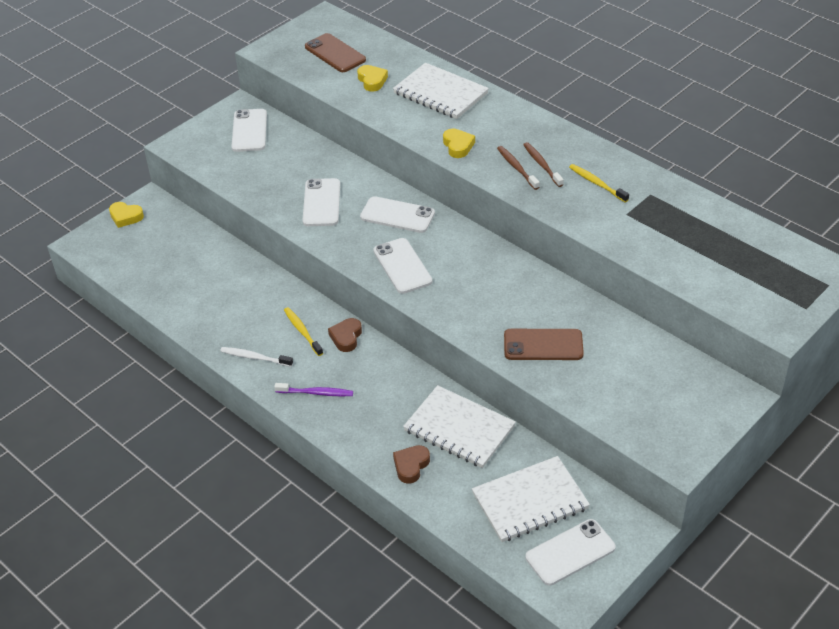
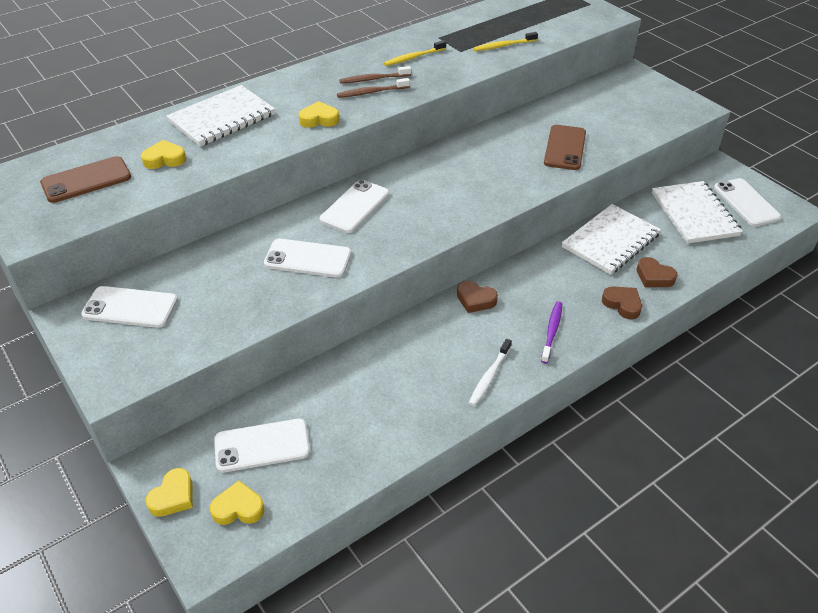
camera: 80 degrees left, 0 degrees up
yellow toothbrush [284,307,323,356] -> yellow toothbrush moved to [473,32,538,51]
white phone [373,238,432,294] -> white phone moved to [214,419,310,472]
none -> yellow heart [210,481,265,525]
none -> brown heart [602,286,642,319]

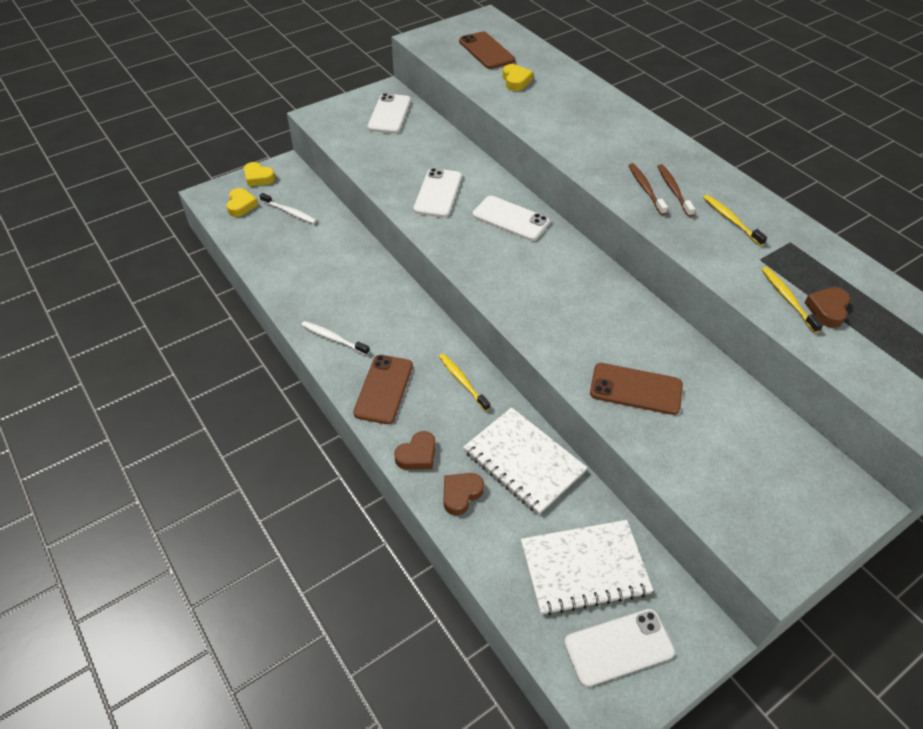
camera: 90 degrees right, 5 degrees up
white notebook [166,85,275,147] -> none
white phone [214,419,310,472] -> white toothbrush [259,193,317,224]
yellow heart [299,101,339,128] -> none
brown heart [457,281,498,313] -> brown heart moved to [804,287,851,328]
purple toothbrush [541,301,562,363] -> brown phone [353,355,413,424]
none -> yellow toothbrush [439,353,490,411]

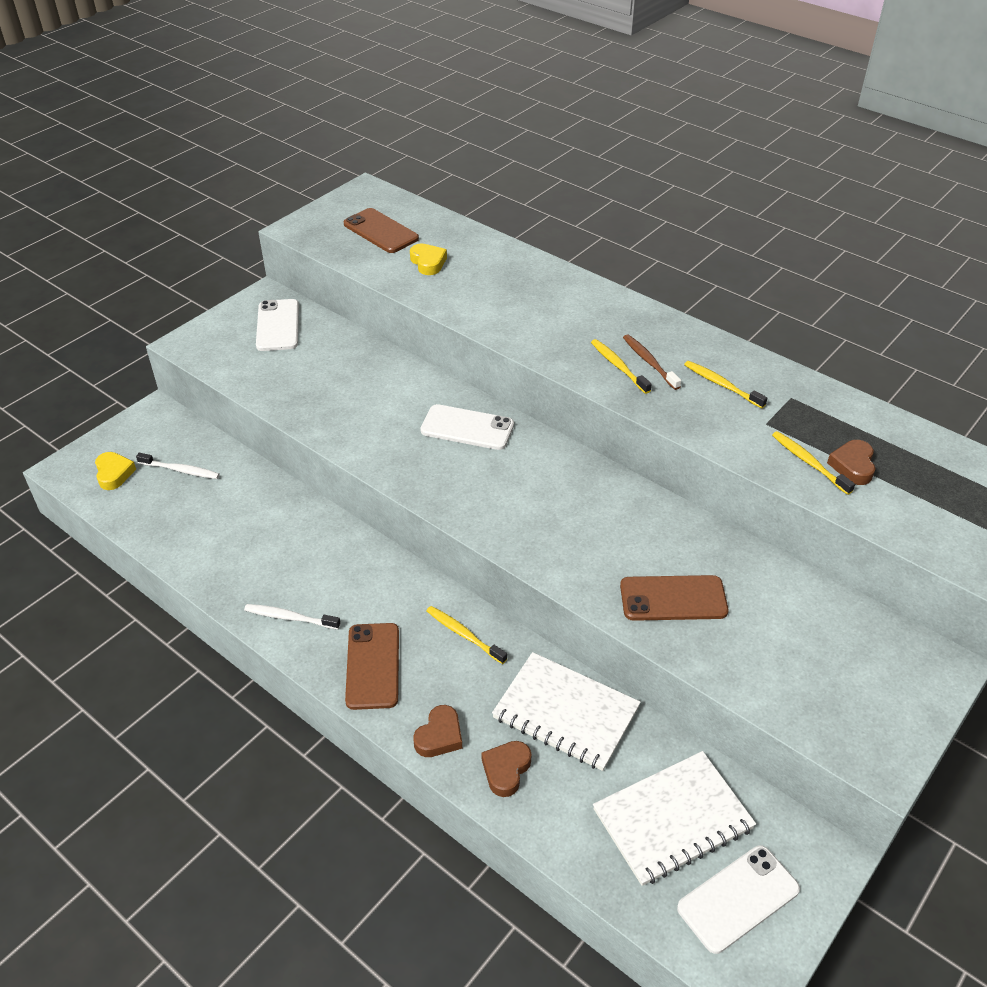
camera: 15 degrees left, 5 degrees down
yellow heart [244,162,275,186] -> none
white phone [413,168,462,218] -> none
brown toothbrush [628,163,668,215] -> yellow toothbrush [591,339,652,394]

